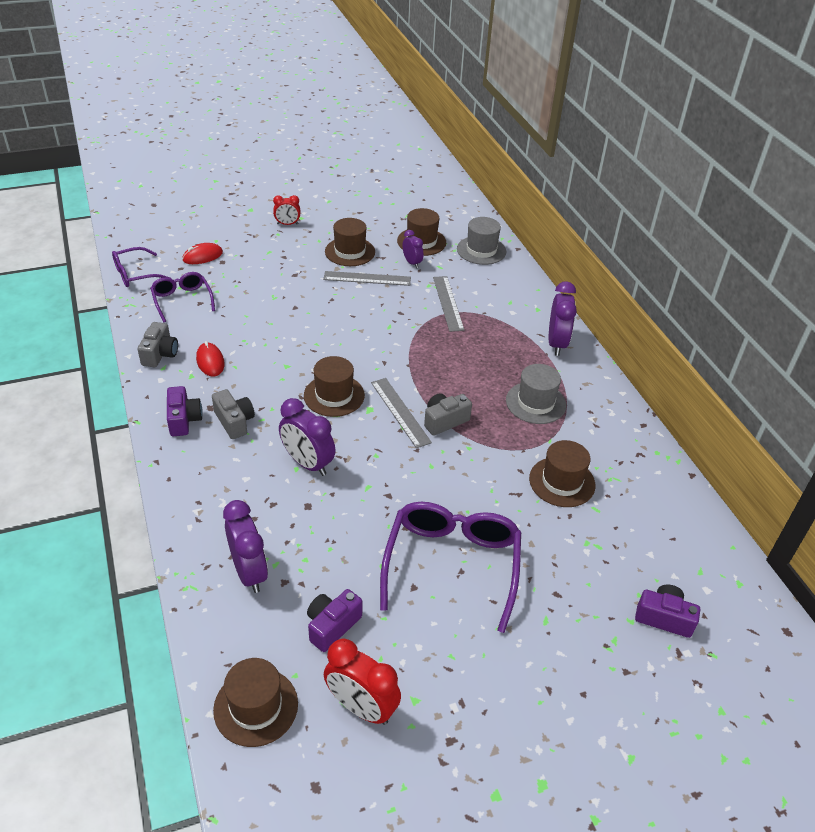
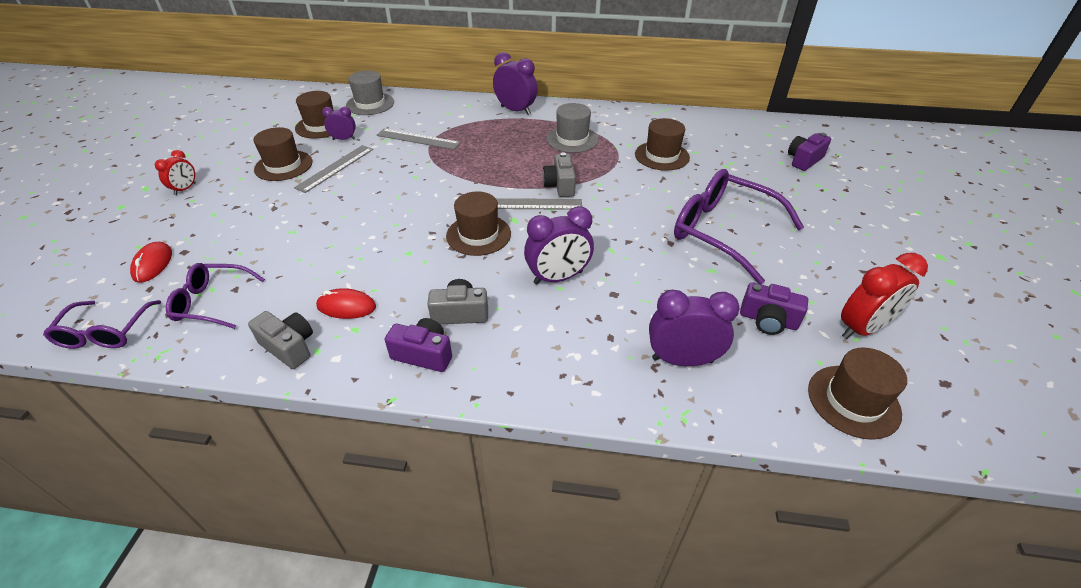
camera: 60 degrees left, 0 degrees up
purple camera [307,589,362,652] -> purple camera turned 45 degrees counterclockwise [740,282,808,335]

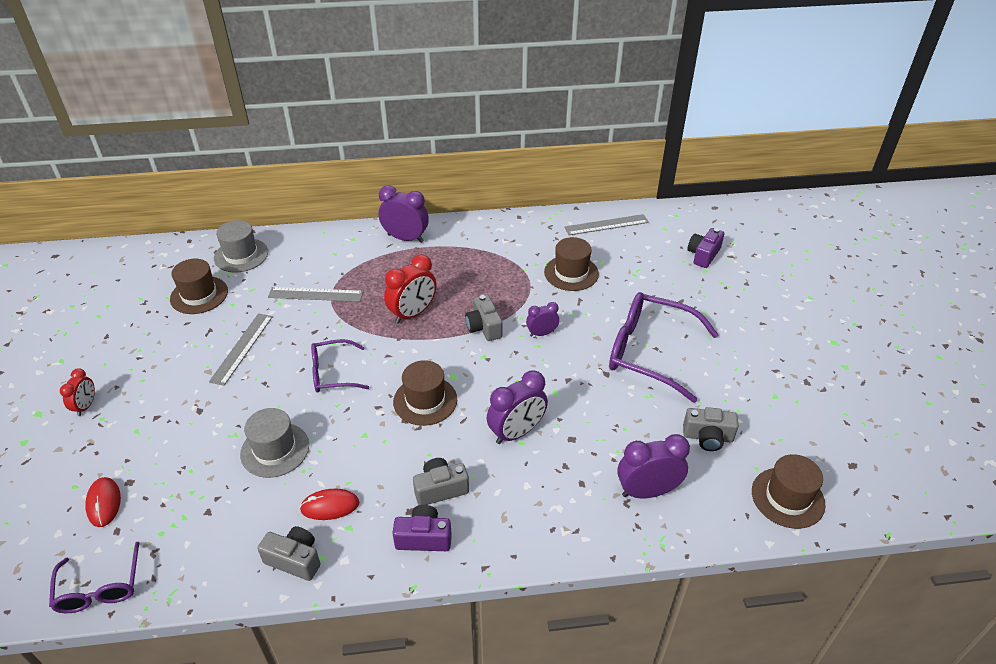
camera: 15 degrees left, 0 degrees up
purple glasses [166,263,265,329] -> purple glasses moved to [311,339,369,393]
brown hat [253,127,313,181] -> none
purple clock [322,107,356,140] -> purple clock moved to [526,302,559,337]
grey ruler [496,198,582,210] -> grey ruler moved to [564,214,649,235]
grey hat [546,103,599,153] -> grey hat moved to [240,408,309,478]
purple camera [740,282,808,335] -> grey camera [683,407,739,451]
red clock [841,253,928,339] -> red clock moved to [384,254,436,324]

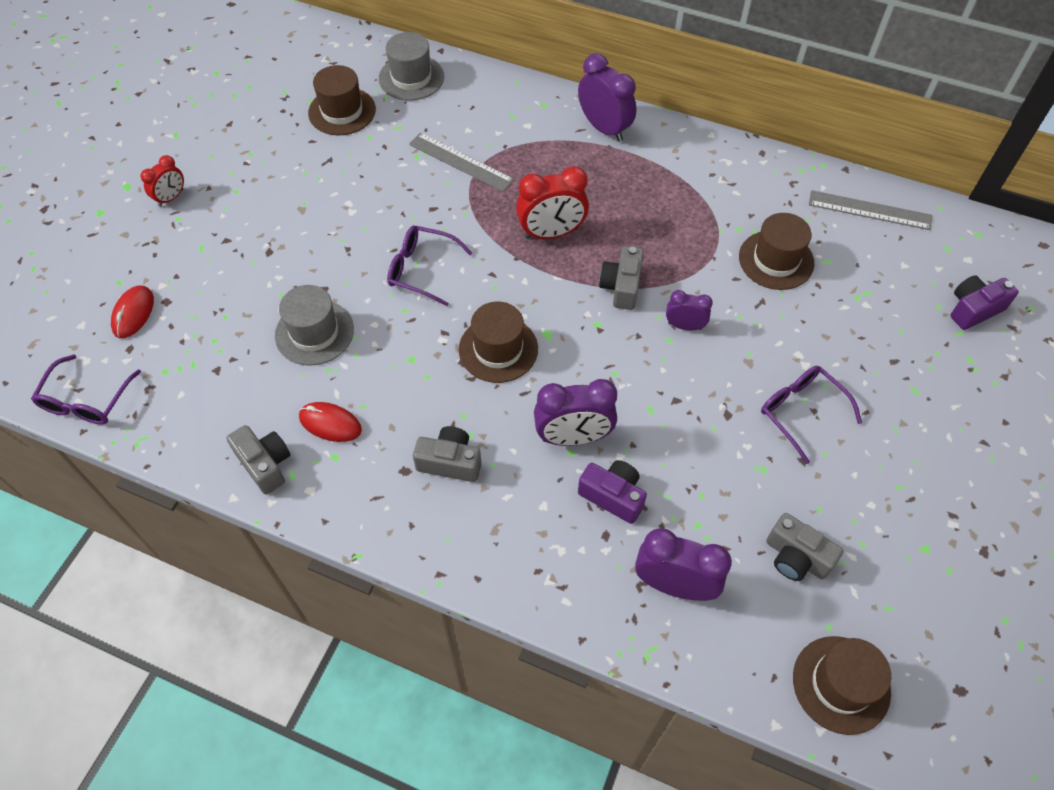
camera: 30 degrees right, 15 degrees up
grey ruler [209,313,273,386] -> none
purple camera [392,505,452,551] -> purple camera moved to [578,460,647,524]
purple glasses [609,292,719,403] -> purple glasses [761,366,862,464], size x0.57

